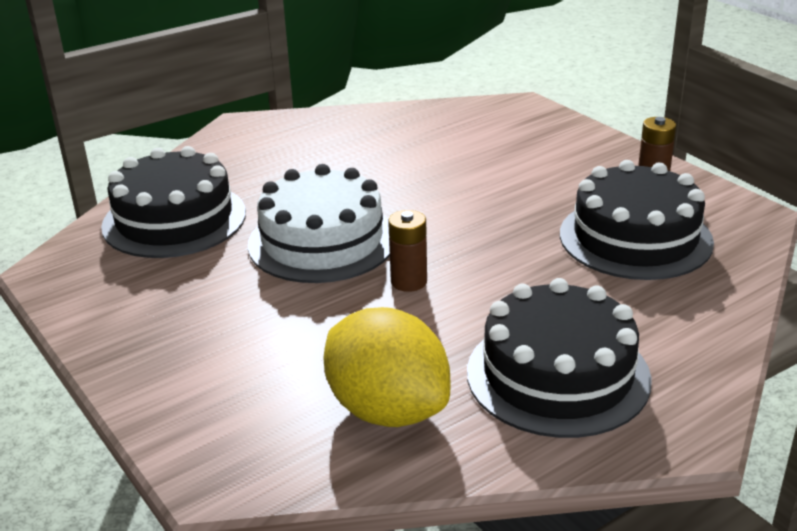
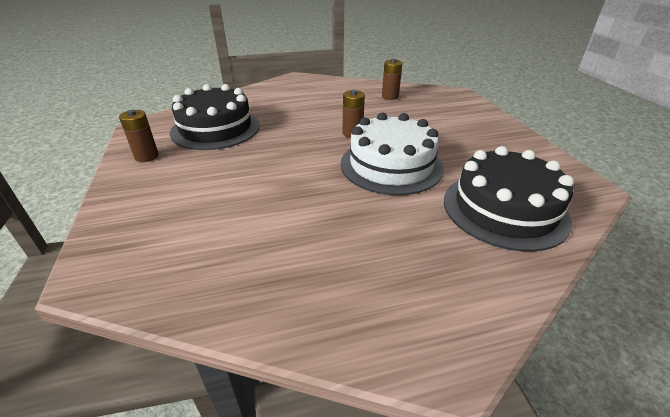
camera: 160 degrees left, 5 degrees up
yellow lemon [323,307,450,427] -> brown battery [382,59,402,100]
black cake [467,278,652,438] -> none

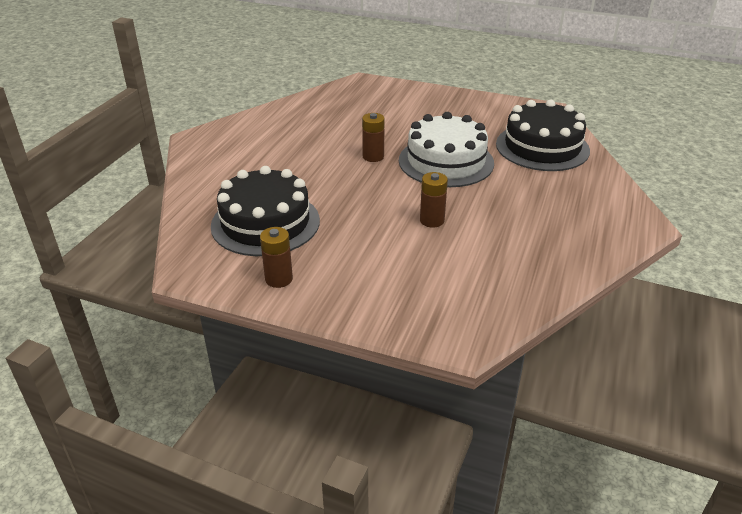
camera: 55 degrees left, 0 degrees up
brown battery [382,59,402,100] -> brown battery moved to [420,172,448,228]

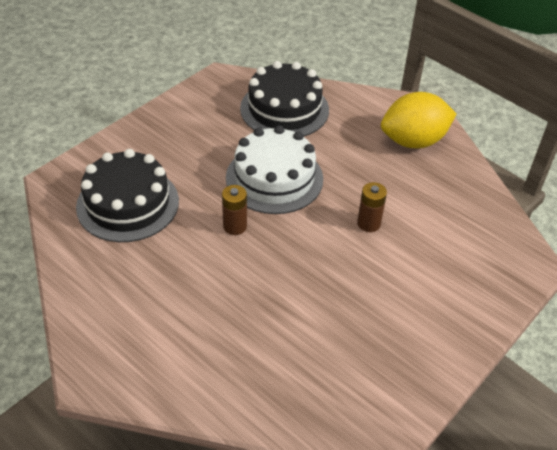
camera: 70 degrees left, 10 degrees up
black cake [211,166,320,256] -> black cake moved to [76,149,179,242]
brown battery [260,227,293,288] -> none
none -> yellow lemon [381,92,456,148]

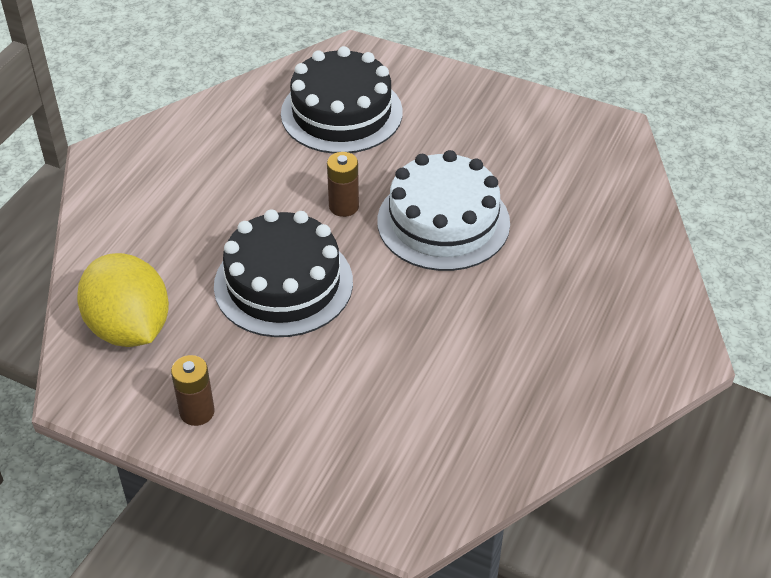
camera: 75 degrees right, 0 degrees up
black cake [240,61,329,136] -> black cake moved to [214,209,353,337]
brown battery [357,182,387,232] -> brown battery moved to [171,355,215,426]
yellow lemon [381,92,456,148] -> yellow lemon moved to [77,253,169,347]

